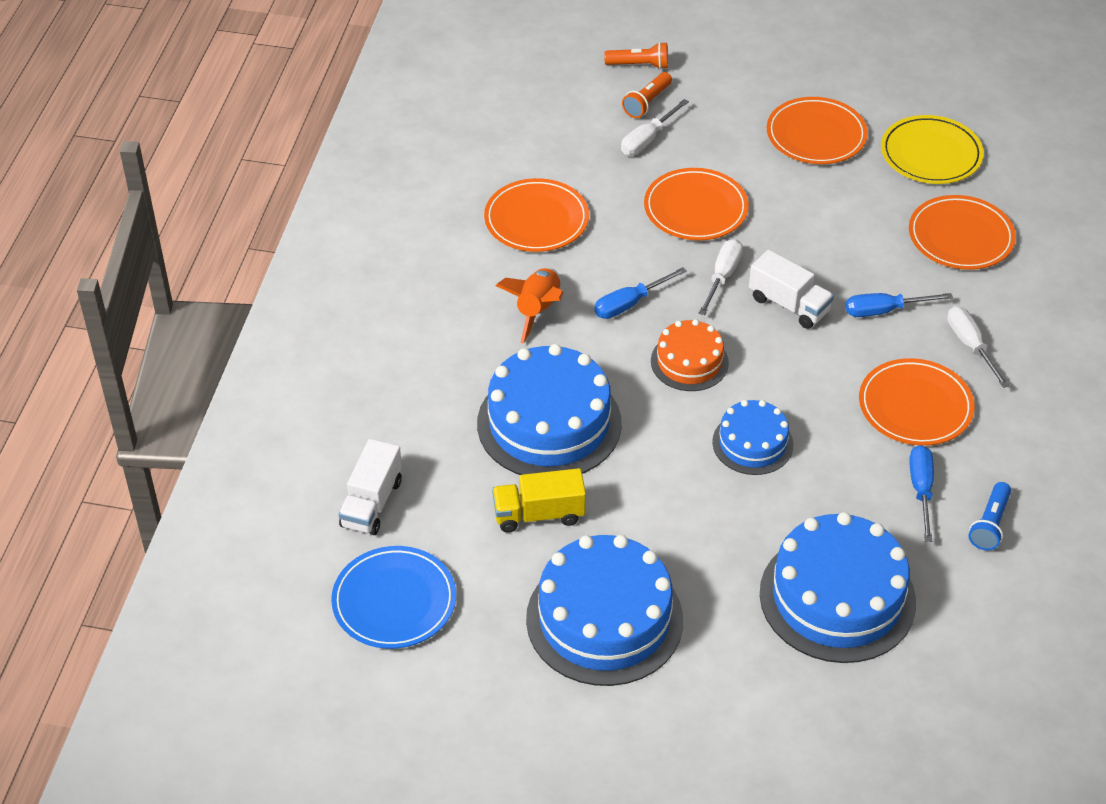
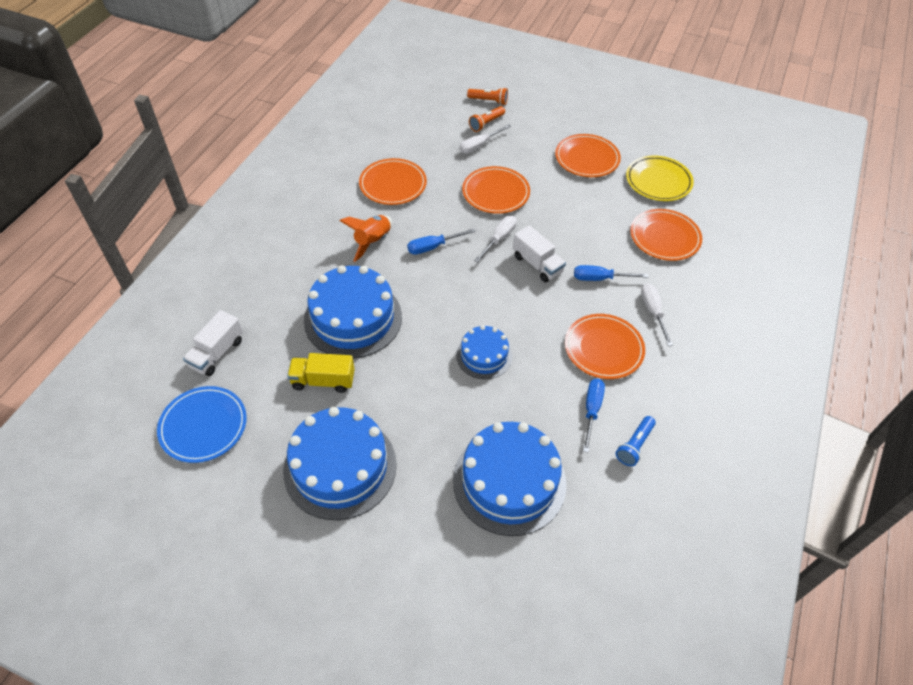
camera: 10 degrees right, 5 degrees up
orange cake [651,319,729,391] -> none

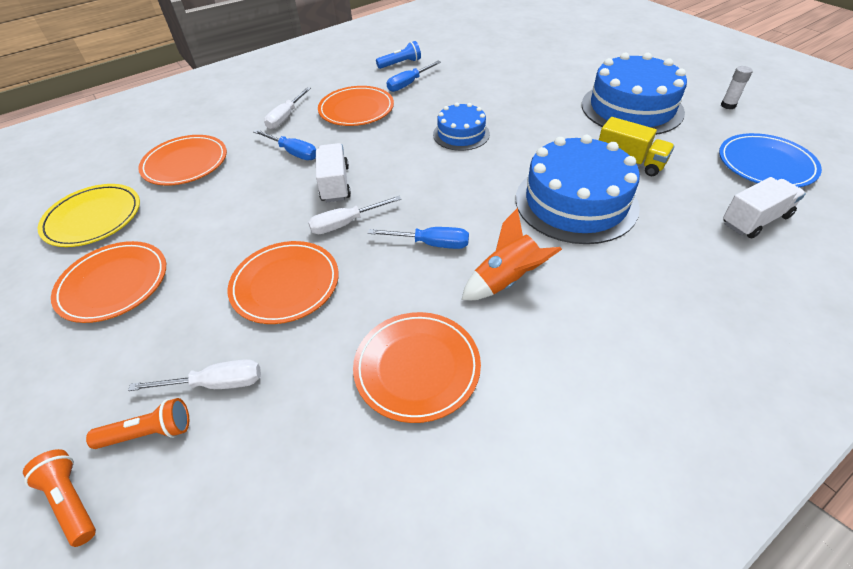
camera: 145 degrees left, 5 degrees down
blue cake [453,422,566,536] -> none
none -> white glue stick [721,66,753,109]

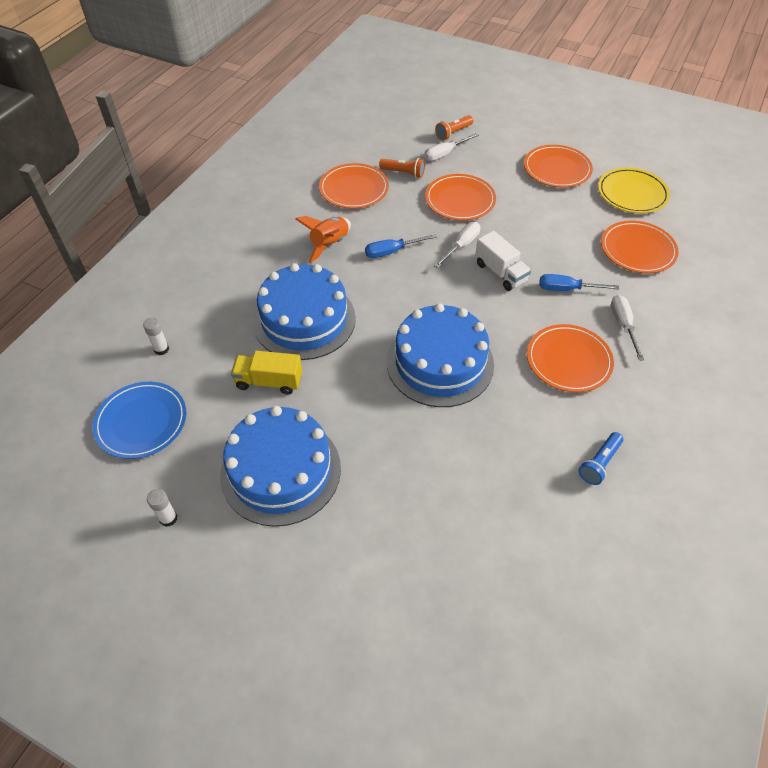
camera: 150 degrees right, 5 degrees up
orange flashlight [23,449,96,547] -> orange flashlight moved to [379,158,425,178]
blue screwdriver [387,61,441,92] -> none
blue cake [433,102,490,151] -> blue cake [387,303,494,407], size x1.80
white truck [723,177,806,238] -> white glue stick [143,318,169,355]

